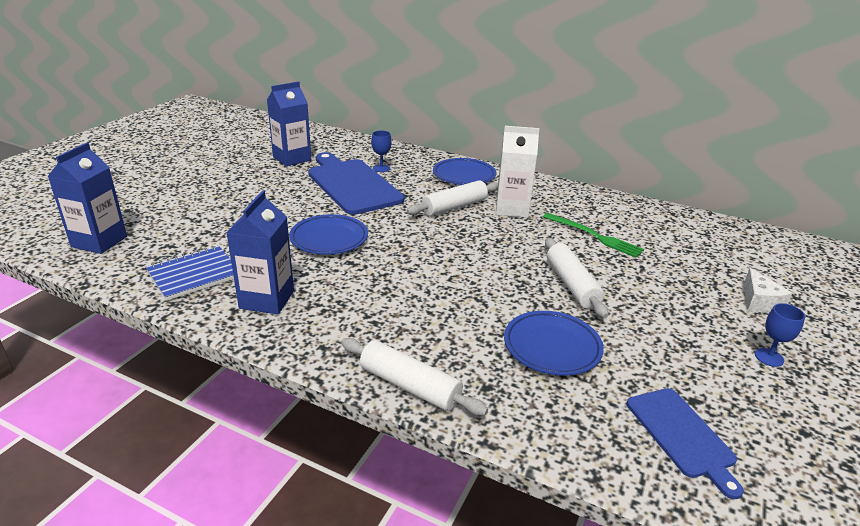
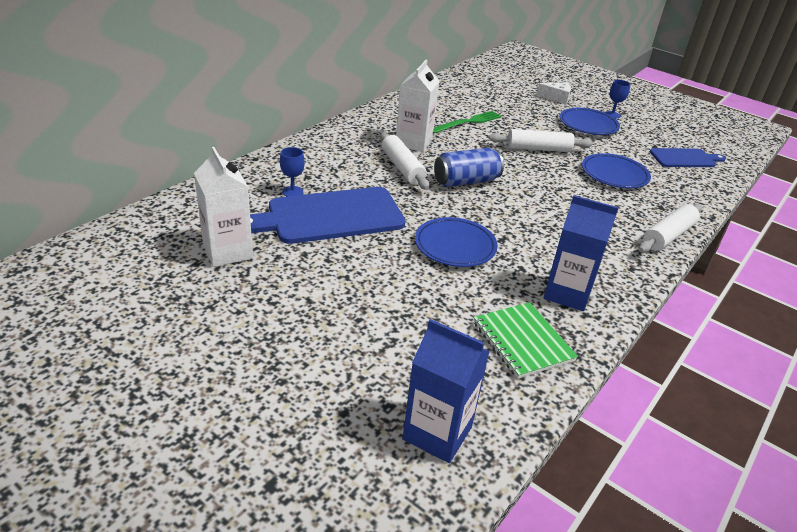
camera: 80 degrees left, 5 degrees up
blue notebook [146,246,234,301] -> green notebook [474,302,578,379]
blue carton [267,81,311,167] -> white carton [194,147,253,267]
blue plate [433,158,497,185] -> blue plate moved to [559,108,620,135]
none -> blue can [434,148,504,187]

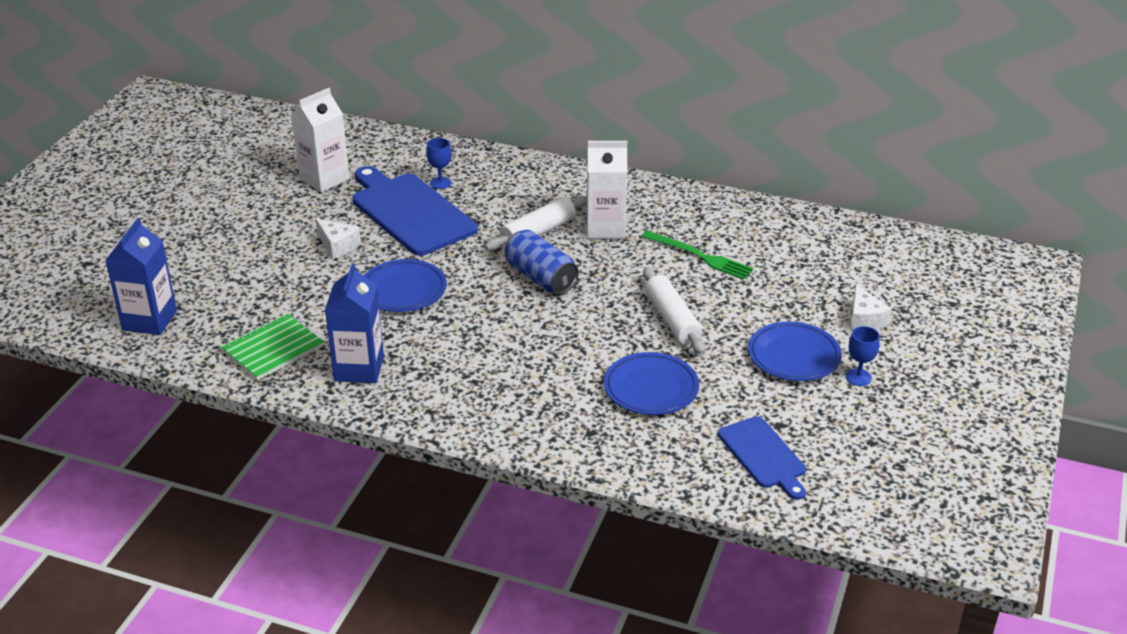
camera: 75 degrees right, 0 degrees up
white rolling pin [639,203,702,253] -> none
none -> white cheese [316,218,361,259]

